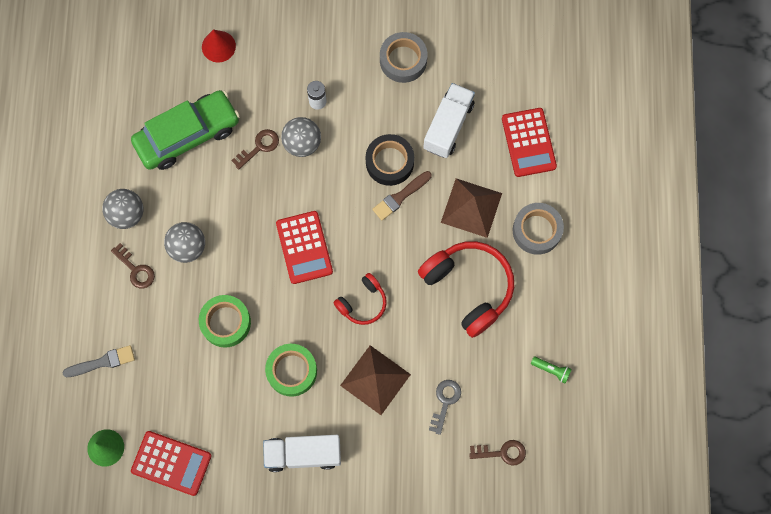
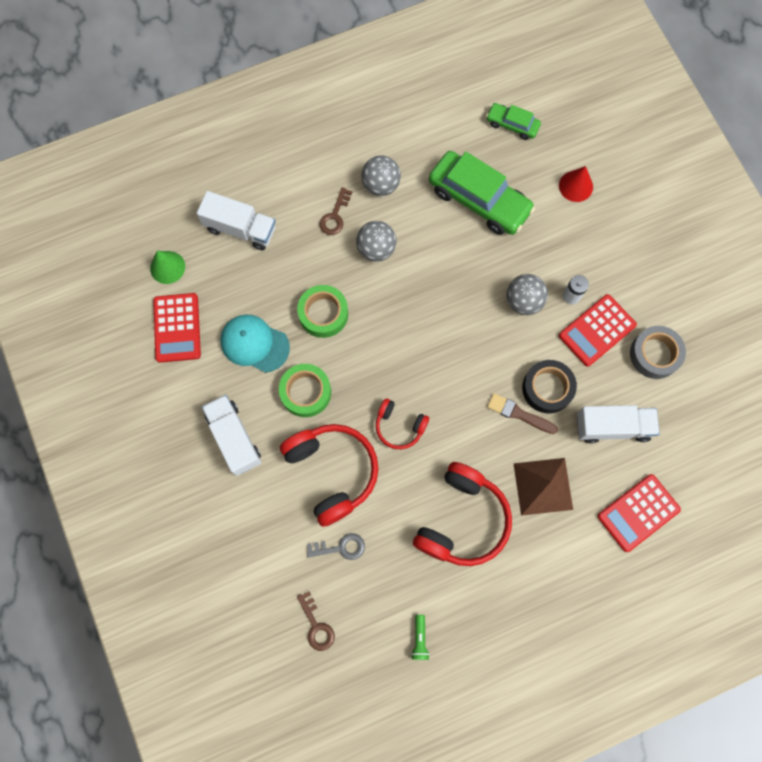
camera: 65 degrees right, 0 degrees up
grey brush [62,345,135,377] -> white truck [197,191,276,250]
brown key [231,129,279,170] -> none
red calculator [276,211,333,284] -> red calculator moved to [559,294,637,367]
brown pyramid [340,345,411,415] -> red headphones [280,424,378,527]
grey tape [513,203,564,255] -> none
none -> turquoise cap [220,315,290,373]
none -> green car [486,103,541,140]

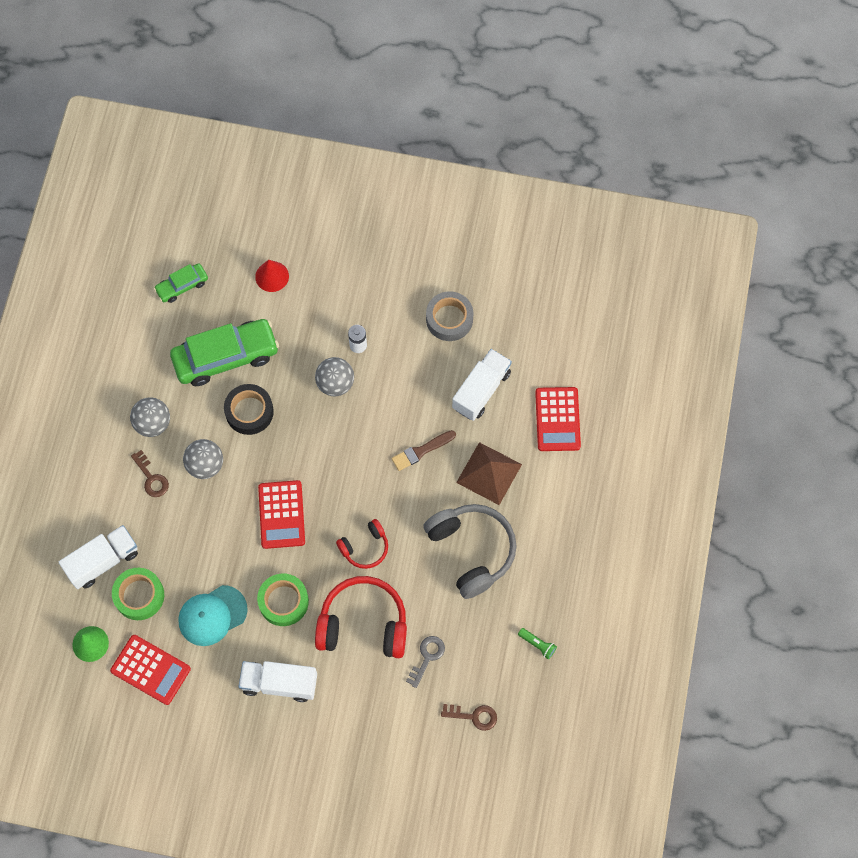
camera: 55 degrees left, 5 degrees down
green tape [297,285,348,338] -> green tape moved to [112,568,164,620]
red headphones [413,462,512,566] -> grey headphones [423,504,516,599]
black tape [522,360,577,414] -> black tape moved to [224,384,274,435]
red calculator [559,294,637,367] -> red calculator moved to [258,480,305,549]

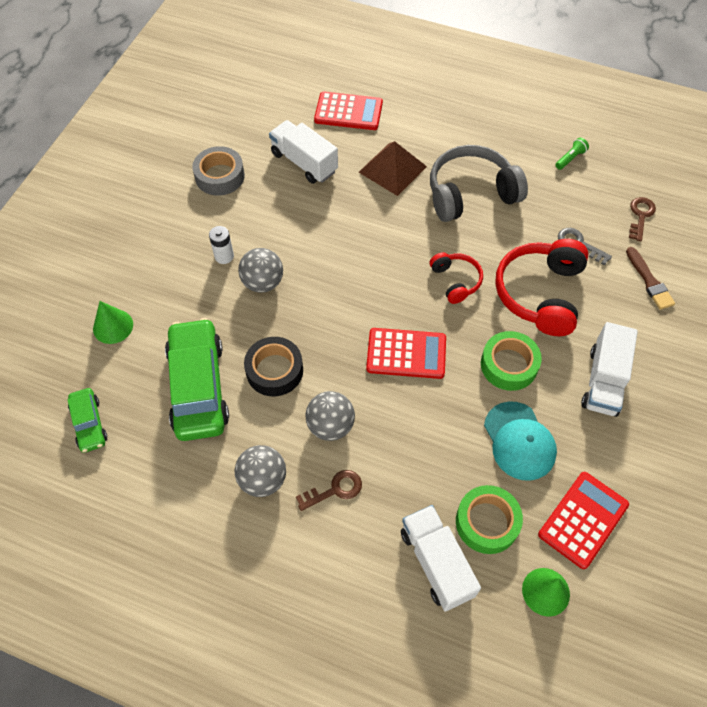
camera: 80 degrees left, 10 degrees down
red cone [255,260,289,292] -> green cone [93,301,133,344]
brown brush [392,430,456,471] -> brown brush moved to [626,247,675,310]

